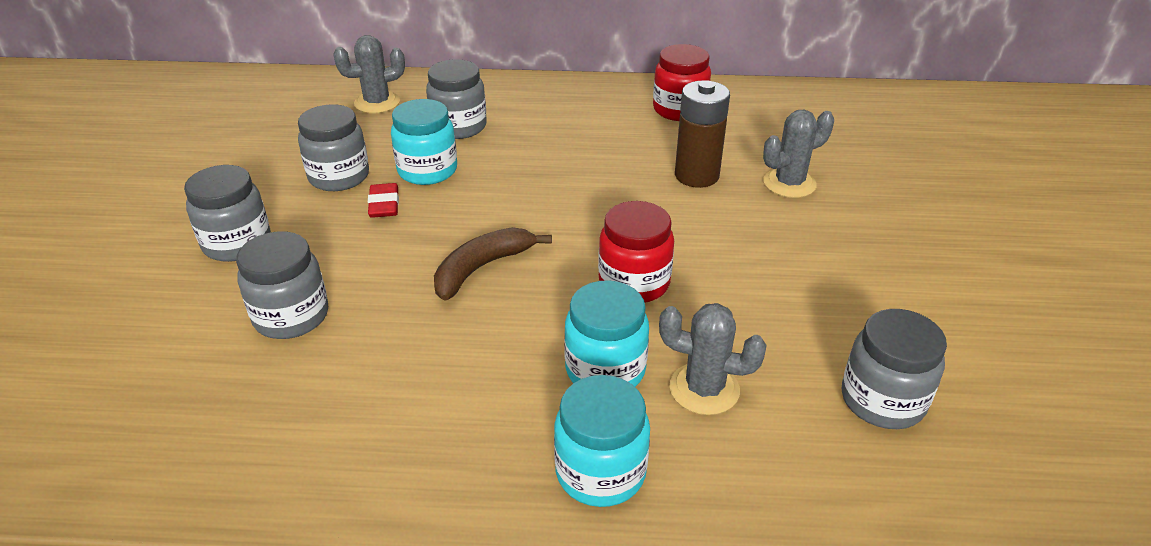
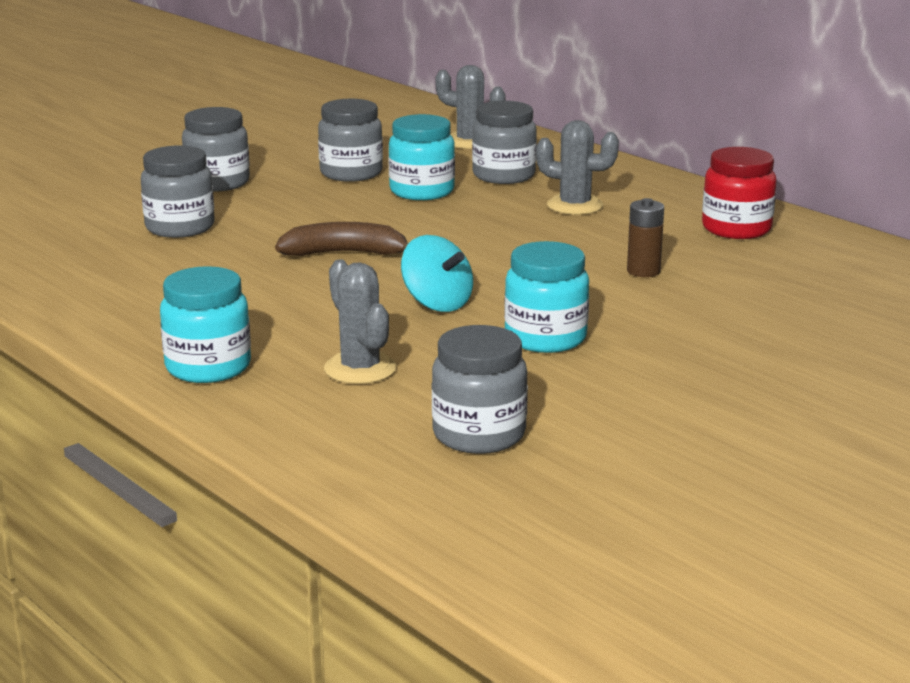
camera: 45 degrees right, 15 degrees down
red eraser [368,183,399,218] -> none
turquoise jar [564,280,649,387] -> turquoise jar moved to [504,241,589,353]
red jar [598,201,674,303] -> turquoise spinning top [401,235,473,312]
brown battery [675,80,730,188] -> brown battery [627,198,664,277], size x0.61
grey cactus [763,110,834,198] -> grey cactus moved to [536,120,619,215]

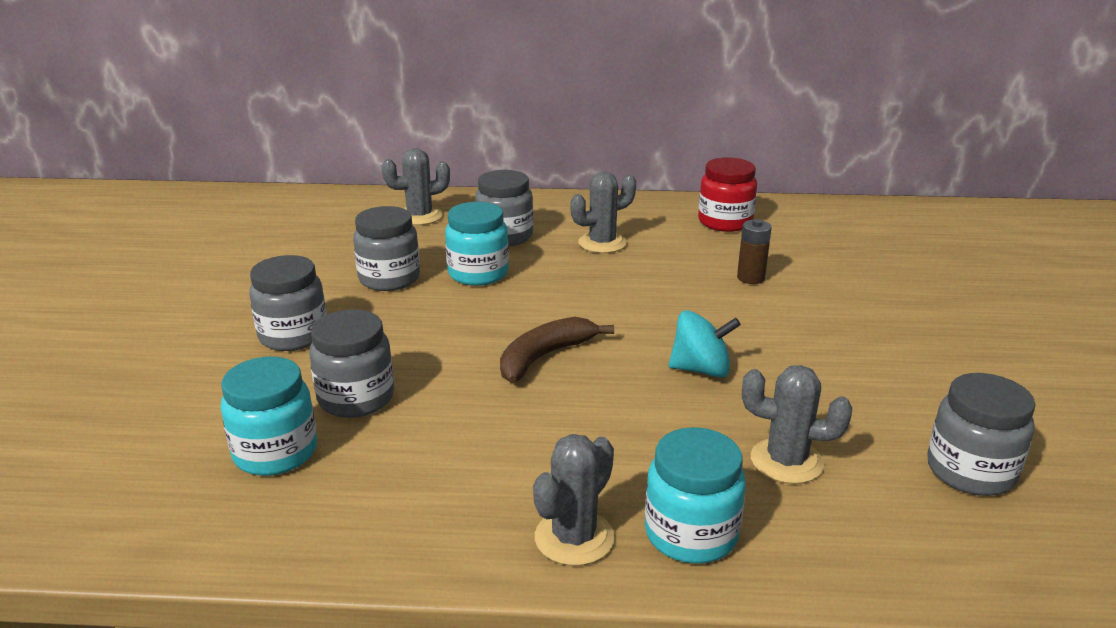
camera: 45 degrees left, 5 degrees up
turquoise jar [504,241,589,353] -> turquoise jar moved to [221,356,317,476]
none -> grey cactus [533,434,614,566]

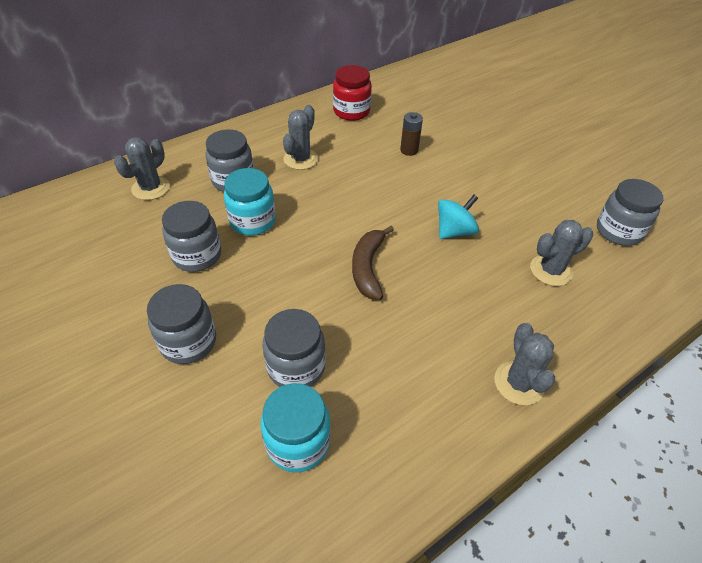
camera: 40 degrees left, 20 degrees up
turquoise jar [645,427,746,564] -> none

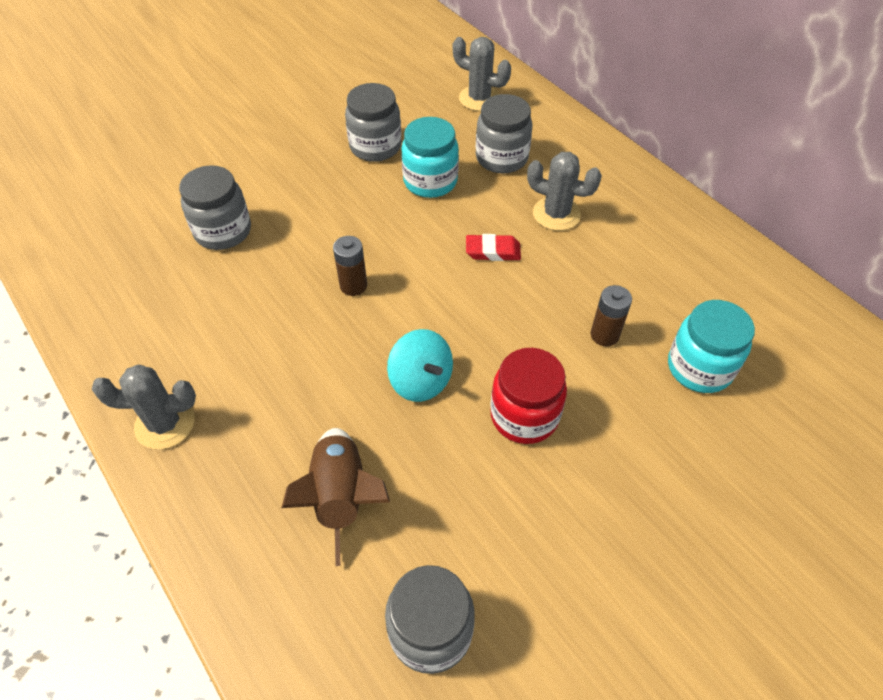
camera: 90 degrees right, 5 degrees up
grey jar [147,284,216,364] -> none
turquoise jar [260,383,331,472] -> turquoise jar moved to [668,300,755,393]
red jar [333,65,372,121] -> red jar moved to [490,348,567,444]
brown banana [352,226,394,300] -> brown battery [333,236,367,296]
grey cactus [530,220,593,286] -> brown rocket [281,428,390,566]
none -> red eraser [466,234,521,261]

